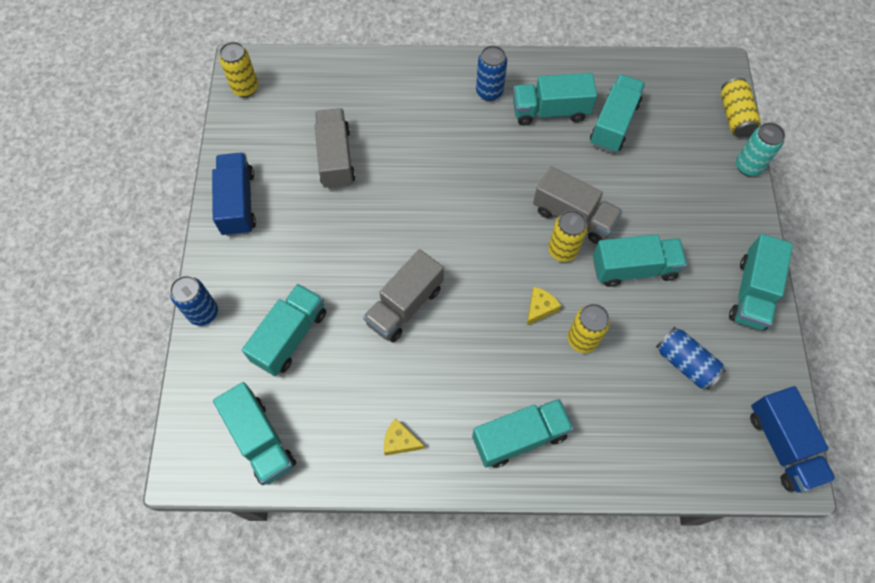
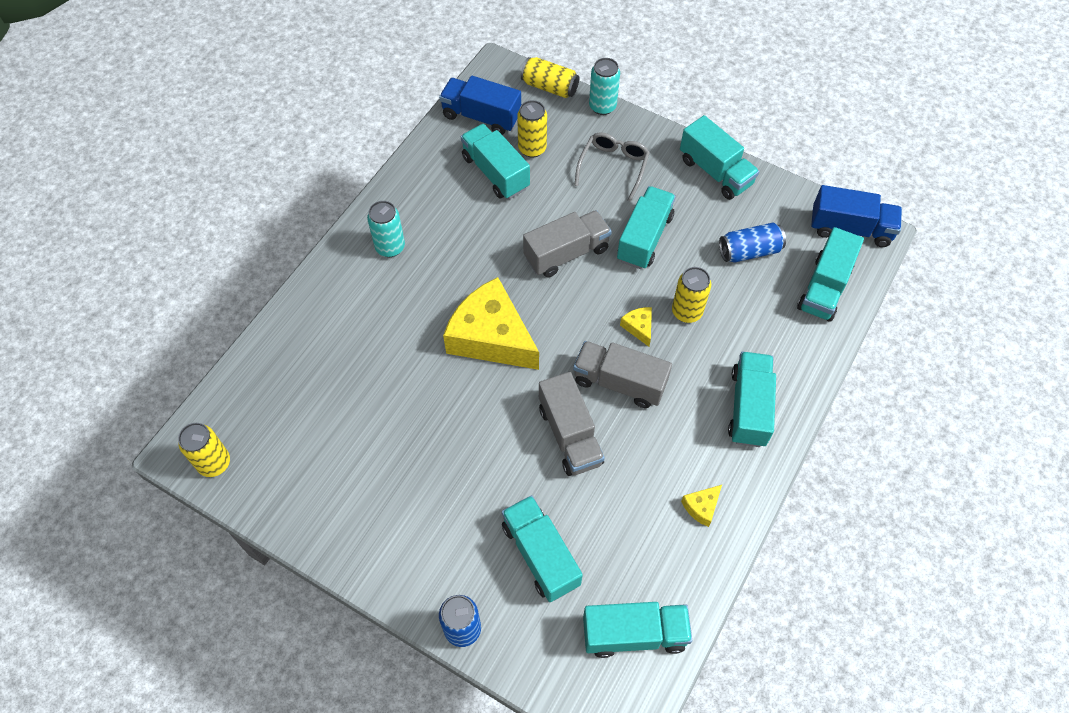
camera: 60 degrees left, 5 degrees down
blue truck [212,153,256,236] -> blue truck moved to [439,76,521,135]
grey truck [315,108,355,189] -> grey truck moved to [573,341,672,408]
blue can [476,45,507,101] -> turquoise can [367,201,405,257]
turquoise truck [513,73,597,126] -> turquoise truck moved to [797,227,864,322]
yellow can [548,210,587,262] -> yellow can moved to [517,100,547,158]
none -> yellow cheese [443,277,539,370]
none -> grey glasses [574,133,650,202]

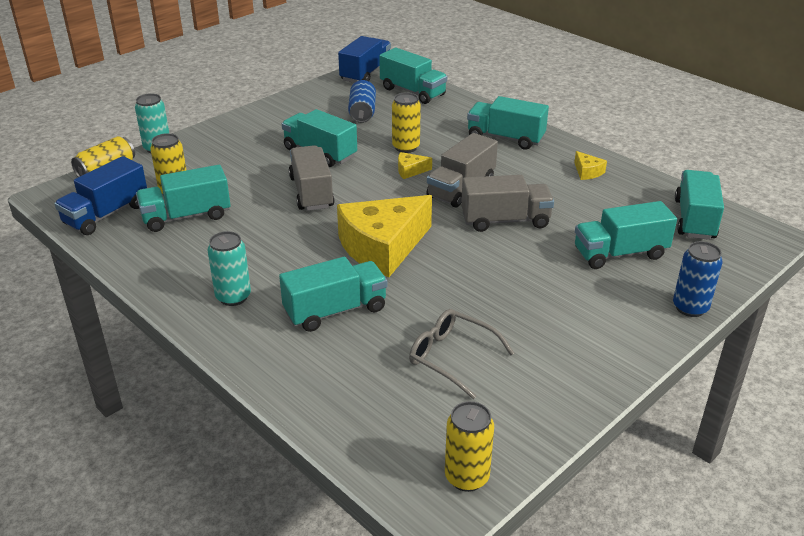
camera: 75 degrees left, 25 degrees down
grey glasses [574,133,650,202] -> grey glasses moved to [409,309,514,399]
turquoise truck [680,115,759,200] -> turquoise truck moved to [279,257,387,332]

